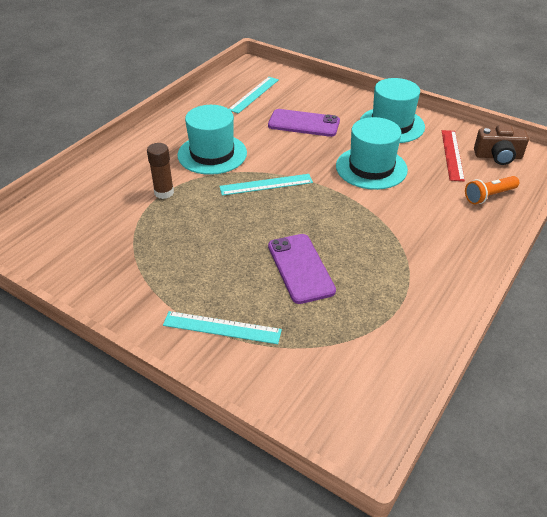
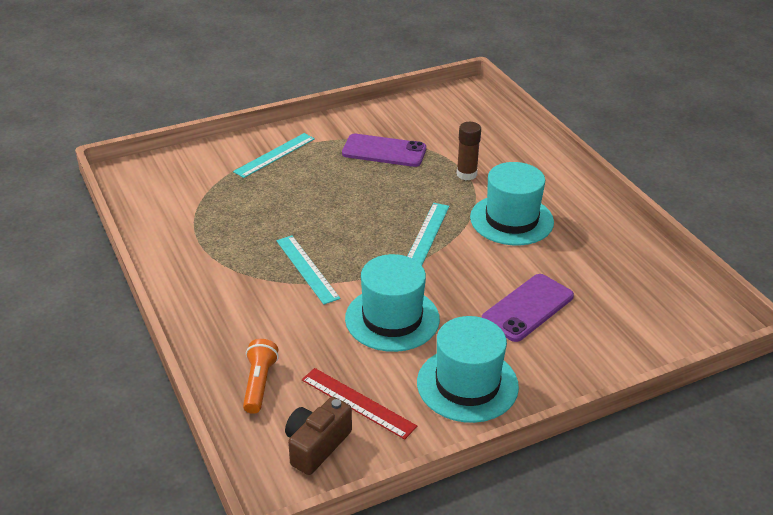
camera: 120 degrees right, 5 degrees down
turquoise ruler [229,77,279,114] -> turquoise ruler moved to [276,235,340,305]
purple phone [268,234,336,304] -> purple phone moved to [342,134,426,167]

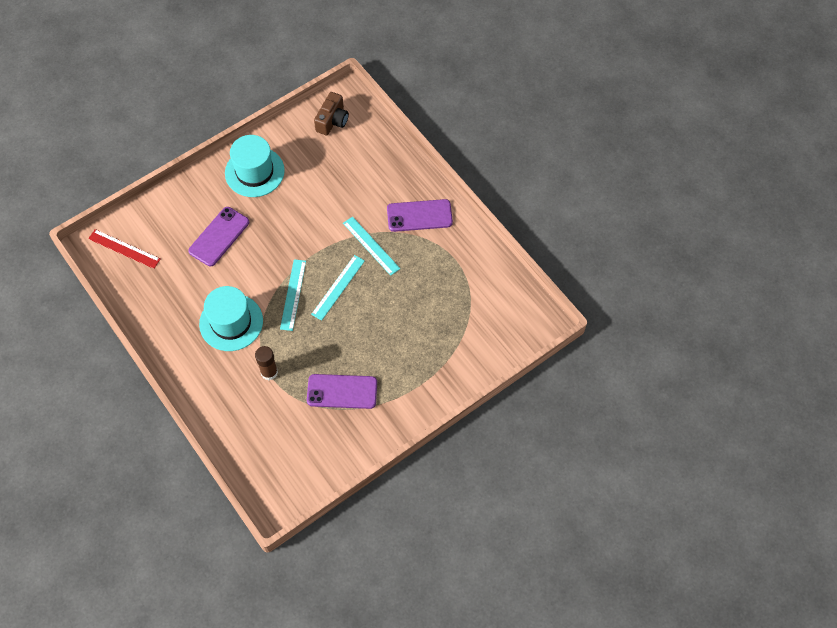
camera: 170 degrees right, 25 degrees up
turquoise ruler [233,133,315,178] -> turquoise ruler moved to [311,255,365,321]
orange flashlight [243,339,279,414] -> none
red ruler [302,368,417,439] -> red ruler moved to [88,229,161,269]
turquoise hat [345,254,440,352] -> none
none -> purple phone [387,199,453,232]

